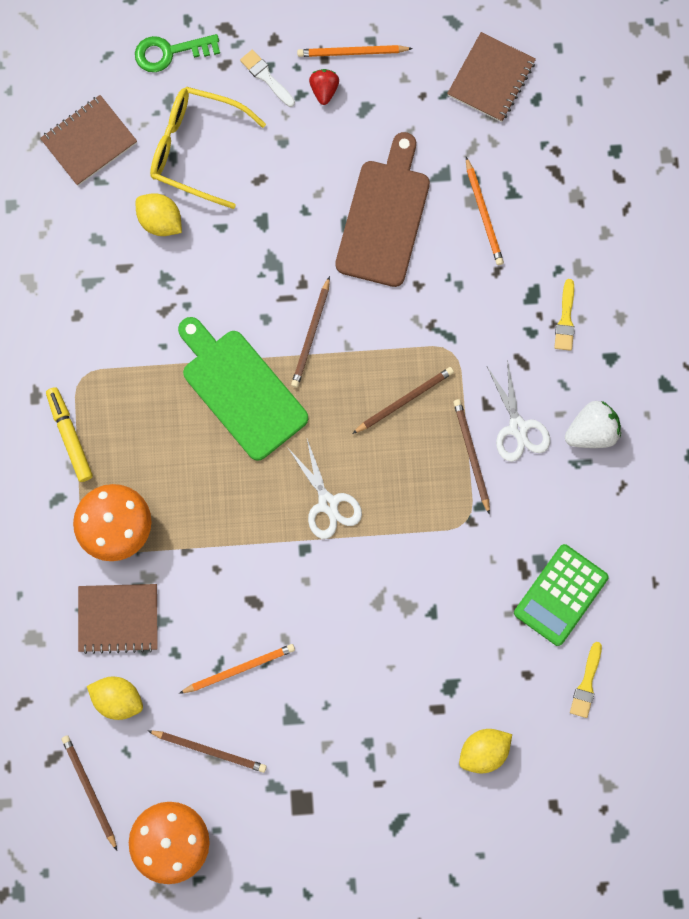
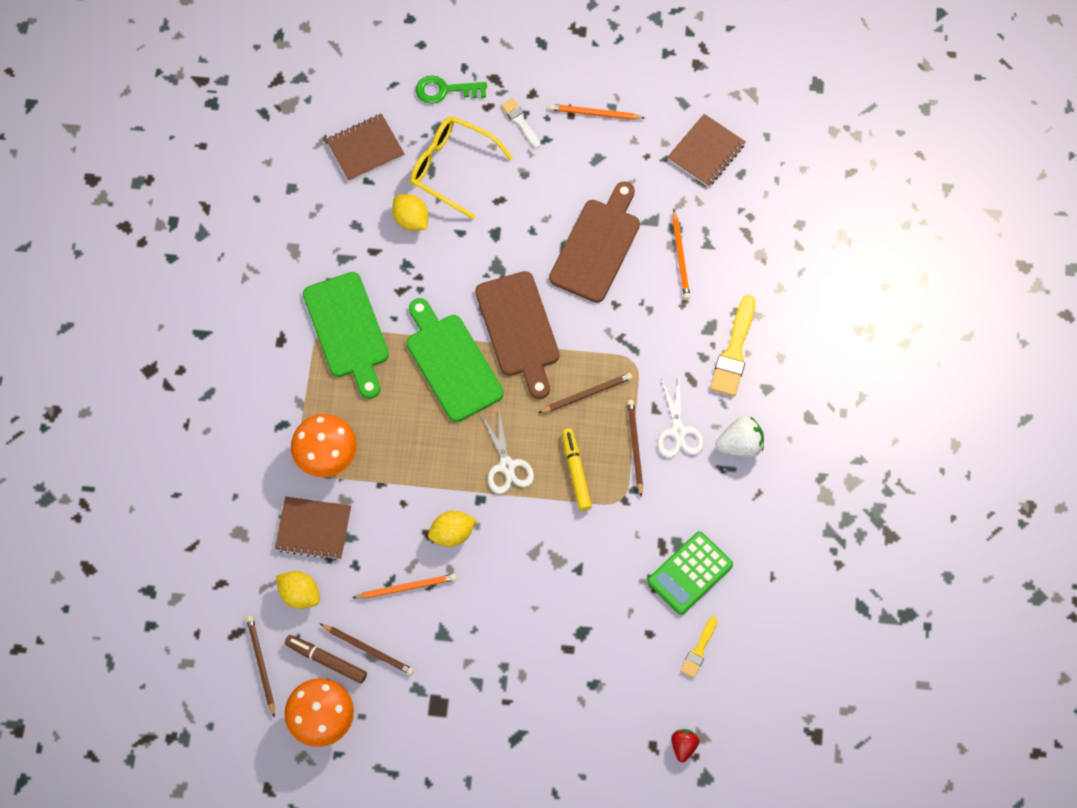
camera: 10 degrees right, 10 degrees down
yellow marker [46,387,93,482] -> yellow marker moved to [562,428,592,511]
brown pencil [291,276,330,388] -> brown cutting board [475,271,560,399]
red strawberry [309,69,339,105] -> red strawberry moved to [671,729,700,763]
yellow lemon [459,729,512,774] -> yellow lemon moved to [428,511,476,547]
yellow brush [554,279,575,351] -> yellow brush [710,295,755,396], size x1.76
none -> brown marker [285,635,367,684]
none -> green cutting board [303,272,389,399]

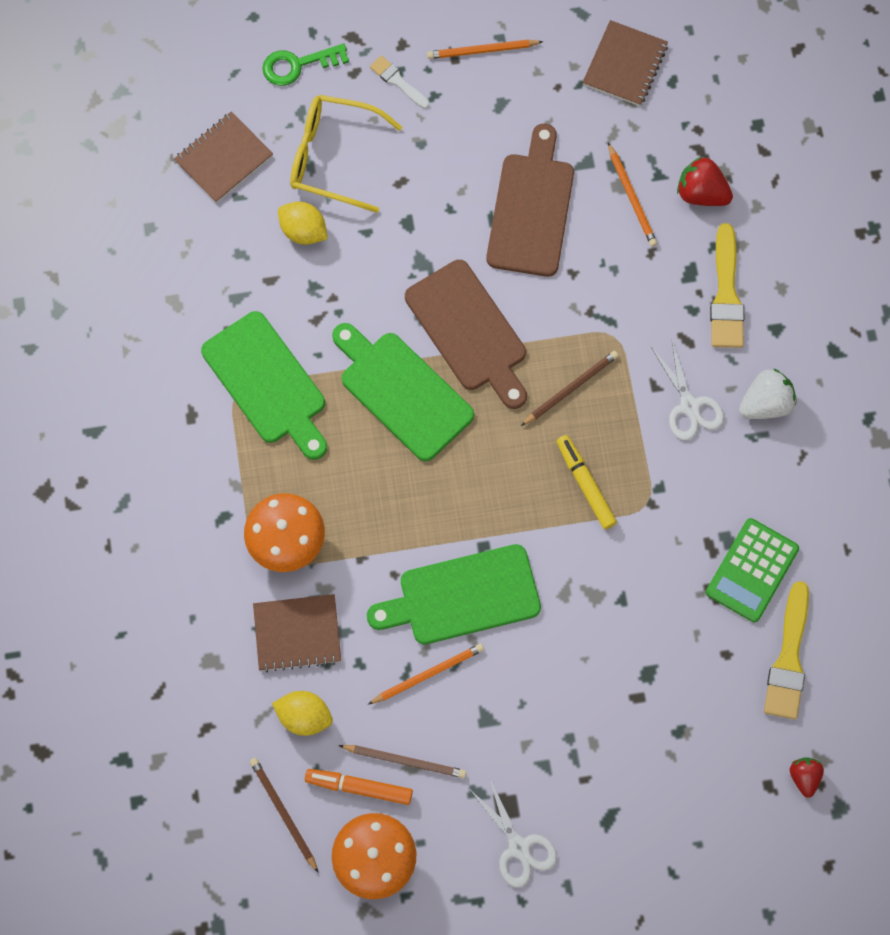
camera: 15 degrees left, 5 degrees up
brown marker [285,635,367,684] -> orange marker [305,769,413,805]
yellow lemon [428,511,476,547] -> green cutting board [367,544,541,644]
white scissors [482,411,534,494] -> white scissors moved to [470,777,557,888]
brown pencil [627,400,643,497] -> none
yellow brush [681,616,717,678] -> yellow brush [764,581,809,720], size x1.76
none -> red strawberry [677,156,733,206]

